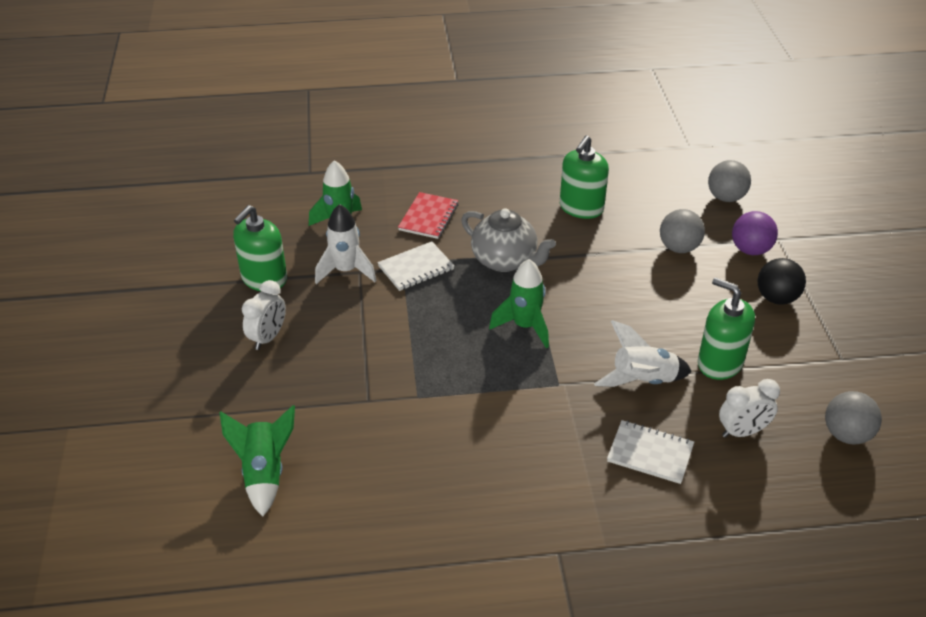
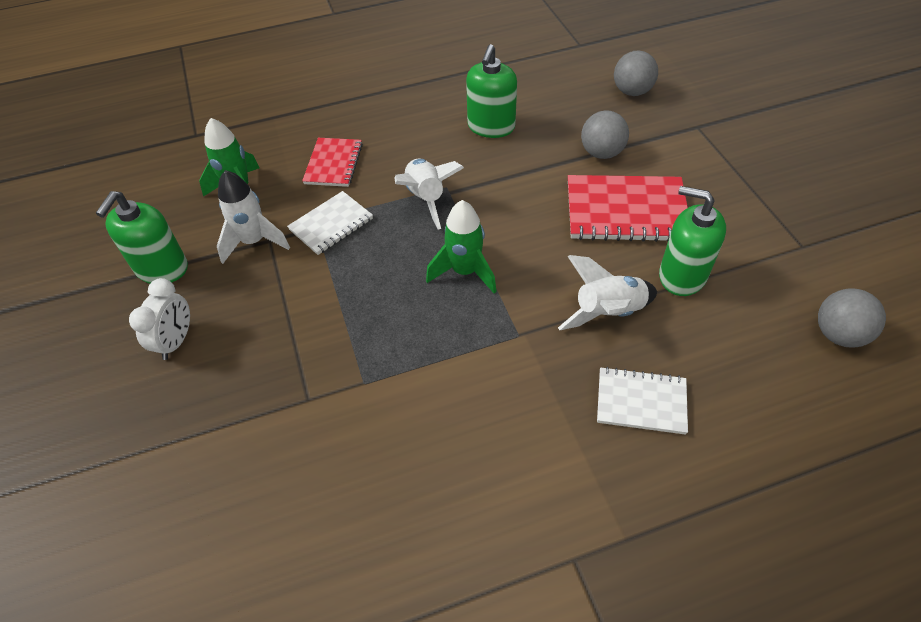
camera: 10 degrees left, 10 degrees up
green rocket [219,405,295,516] -> none
grey teapot [461,208,556,272] -> white rocket [394,158,464,230]
white clock [719,379,780,438] -> none
purple ball [732,211,778,255] -> none
black ball [758,258,806,305] -> none
none -> red notebook [568,175,688,242]

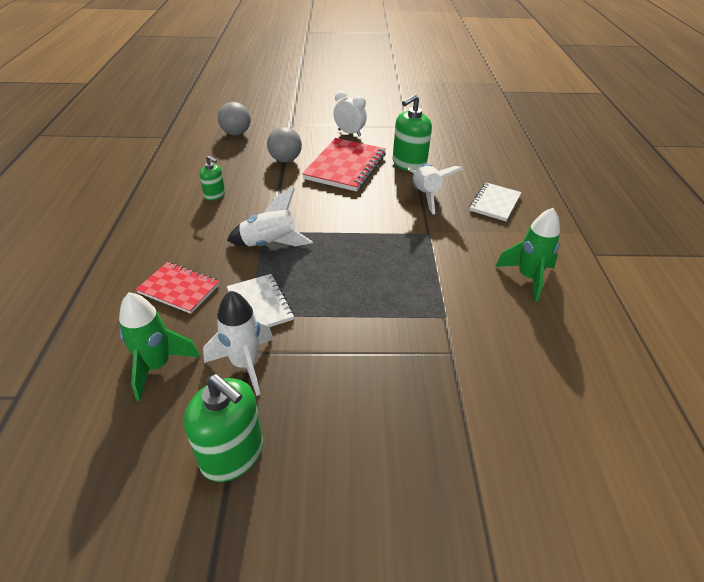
camera: 75 degrees left, 10 degrees down
white clock [129,278,190,360] -> white clock moved to [334,90,367,137]
green rocket [426,200,497,294] -> green rocket moved to [495,208,560,302]
green soap dispenser [466,44,517,138] -> green soap dispenser [199,156,225,200], size x0.56
grey ball [818,289,886,348] -> none

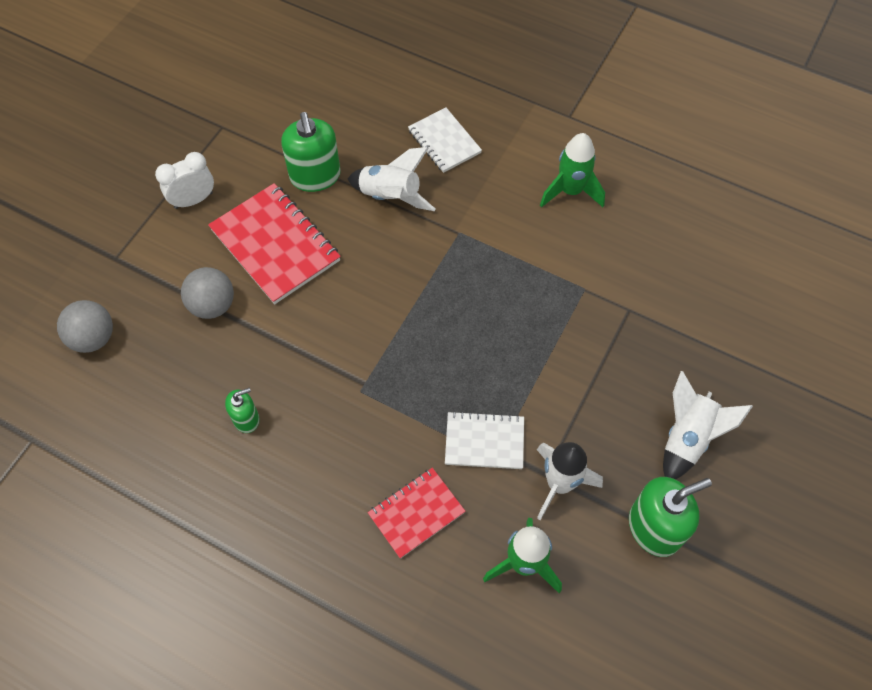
camera: 60 degrees left, 20 degrees up
white rocket [227,187,313,247] -> white rocket moved to [663,371,753,479]

